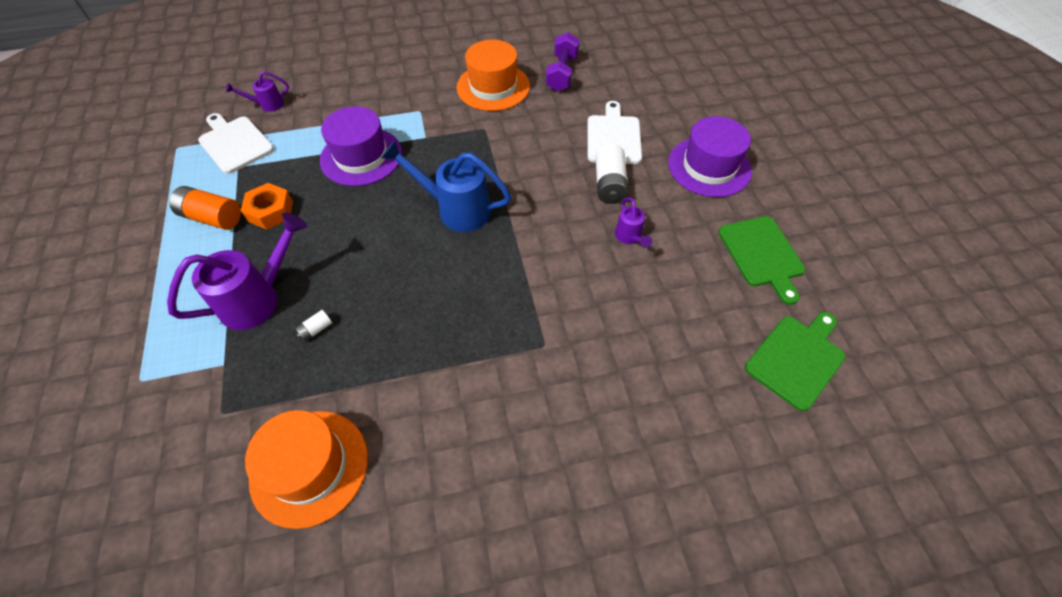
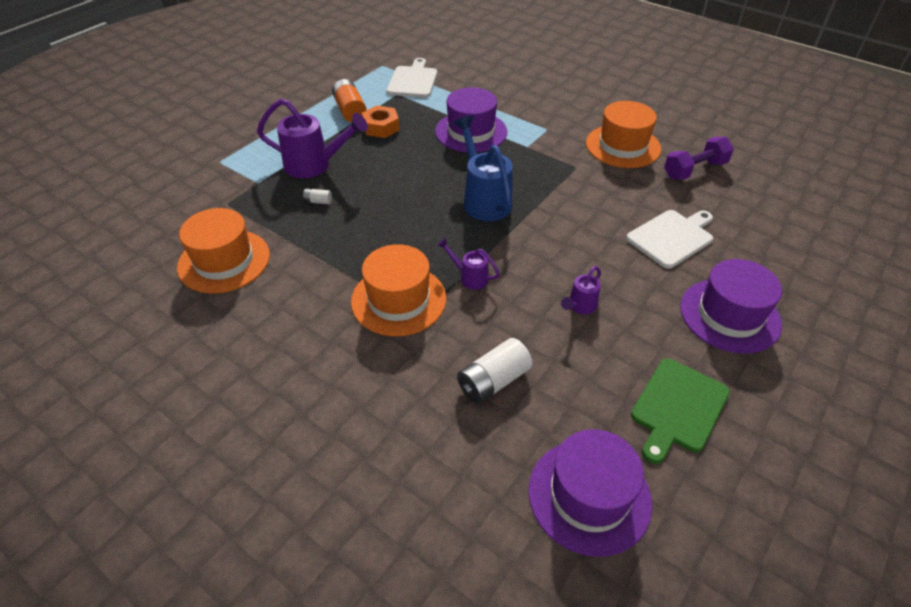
camera: 50 degrees right, 10 degrees down
purple watering can [226,71,289,112] -> purple watering can moved to [437,238,500,290]
white battery [595,144,629,204] -> white battery moved to [457,338,532,404]
green cutting board [745,312,845,411] -> purple hat [528,429,652,557]
none -> orange hat [351,244,446,336]

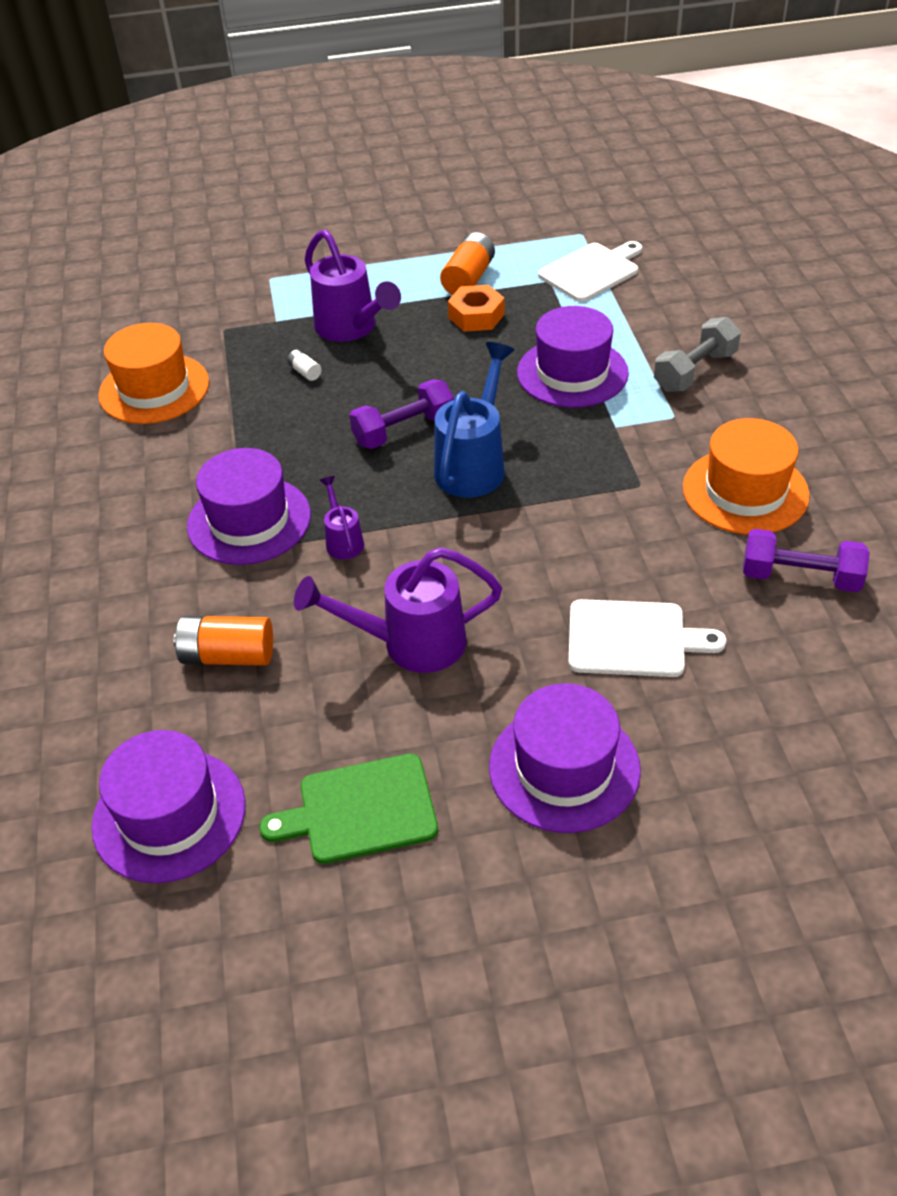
camera: 45 degrees right, 0 degrees up
orange hat [351,244,446,336] -> purple hat [187,448,311,565]
white battery [457,338,532,404] -> orange battery [174,616,273,666]
purple watering can [561,266,601,314] -> purple watering can [294,547,502,673], size x1.95
none -> purple dumbbell [349,379,454,449]
none -> grey dumbbell [654,317,741,392]

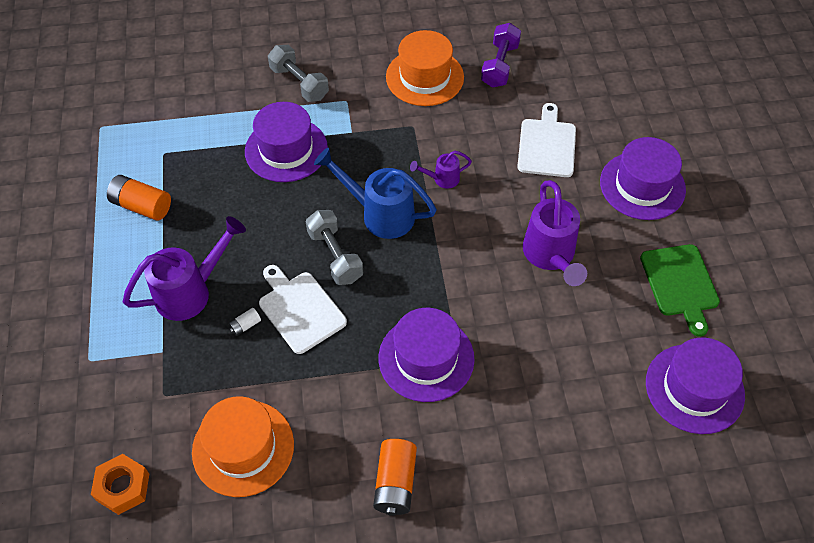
camera: 90 degrees left, 10 degrees up
orange battery [174,616,273,666] -> orange battery moved to [373,439,417,516]
purple watering can [320,476,364,559] -> purple watering can moved to [410,151,472,189]
purple dumbbell [349,379,454,449] -> grey dumbbell [306,210,363,285]
orange nut [448,285,505,332] -> orange nut moved to [91,454,149,515]
white cutting board [538,241,642,302] -> white cutting board moved to [259,265,347,354]

